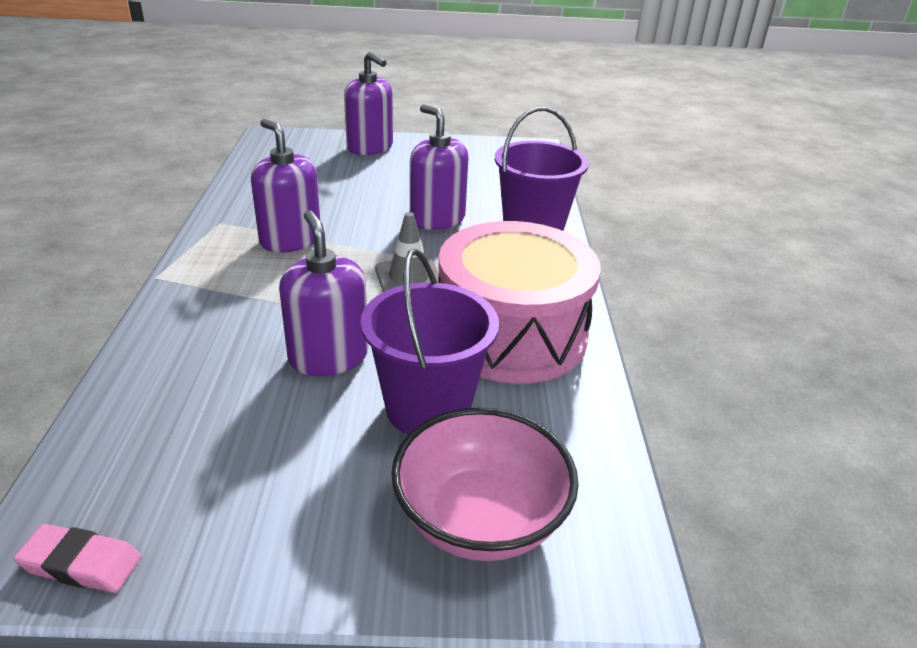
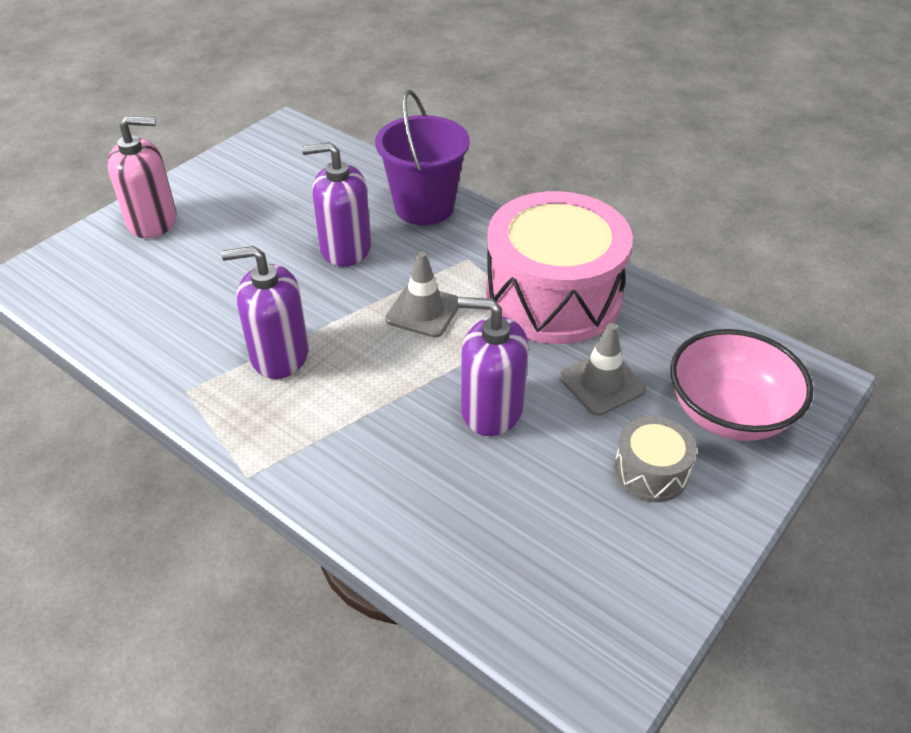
camera: 50 degrees left, 10 degrees up
pink eraser [14,524,141,593] -> none
purple soap dispenser [344,52,393,155] -> pink soap dispenser [107,116,177,238]
purple bucket [361,248,499,435] -> grey traffic cone [559,323,646,416]
none -> grey drum [614,416,697,502]

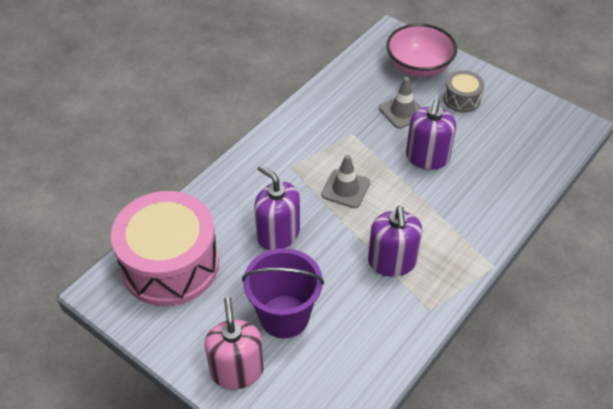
camera: 90 degrees left, 5 degrees up
purple soap dispenser [302,142,371,267] -> purple soap dispenser turned 135 degrees clockwise [254,165,300,250]
purple bucket [375,90,470,225] -> purple bucket moved to [242,248,324,338]
pink drum [486,191,633,344] -> pink drum moved to [111,191,219,306]

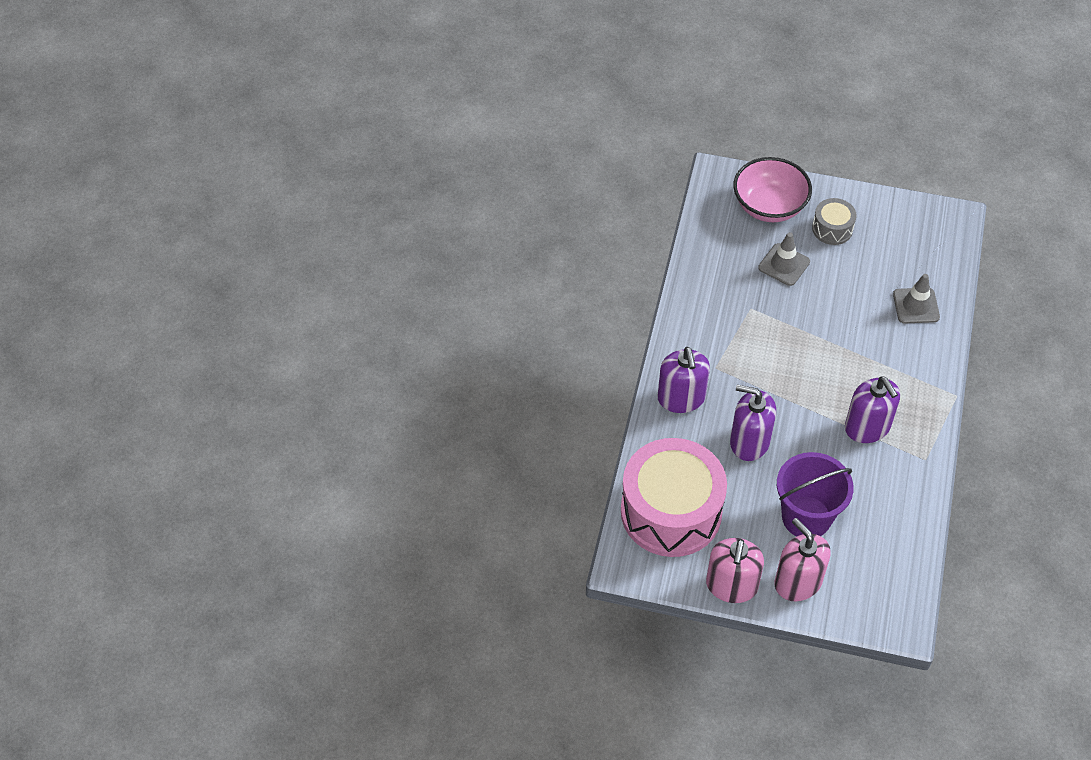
camera: 25 degrees left, 5 degrees up
grey traffic cone [321,155,370,208] -> grey traffic cone moved to [893,274,940,323]
purple soap dispenser [406,99,456,170] -> purple soap dispenser moved to [658,347,710,413]
none -> pink soap dispenser [706,538,764,603]

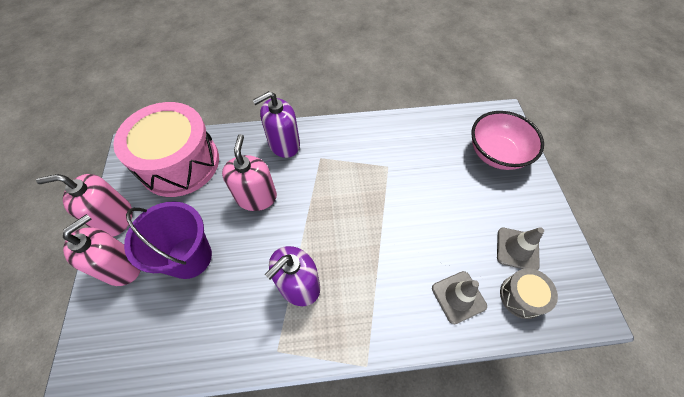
camera: 70 degrees right, 5 degrees up
purple soap dispenser [730,385,776,461] -> pink soap dispenser [222,134,277,211]
grey traffic cone [758,232,810,286] -> grey traffic cone moved to [497,227,544,270]
grey drum [812,198,856,245] -> grey drum moved to [500,268,558,319]

